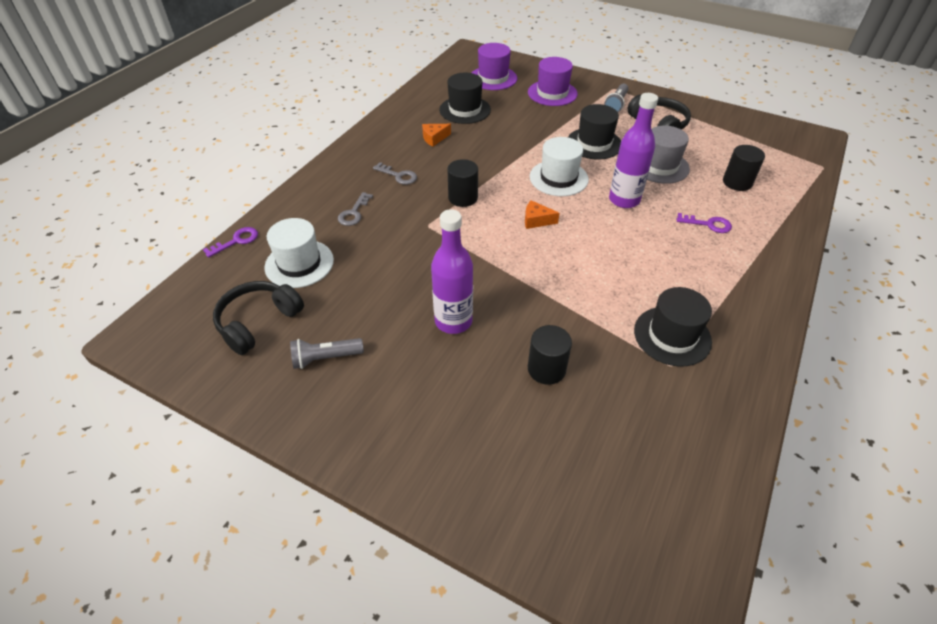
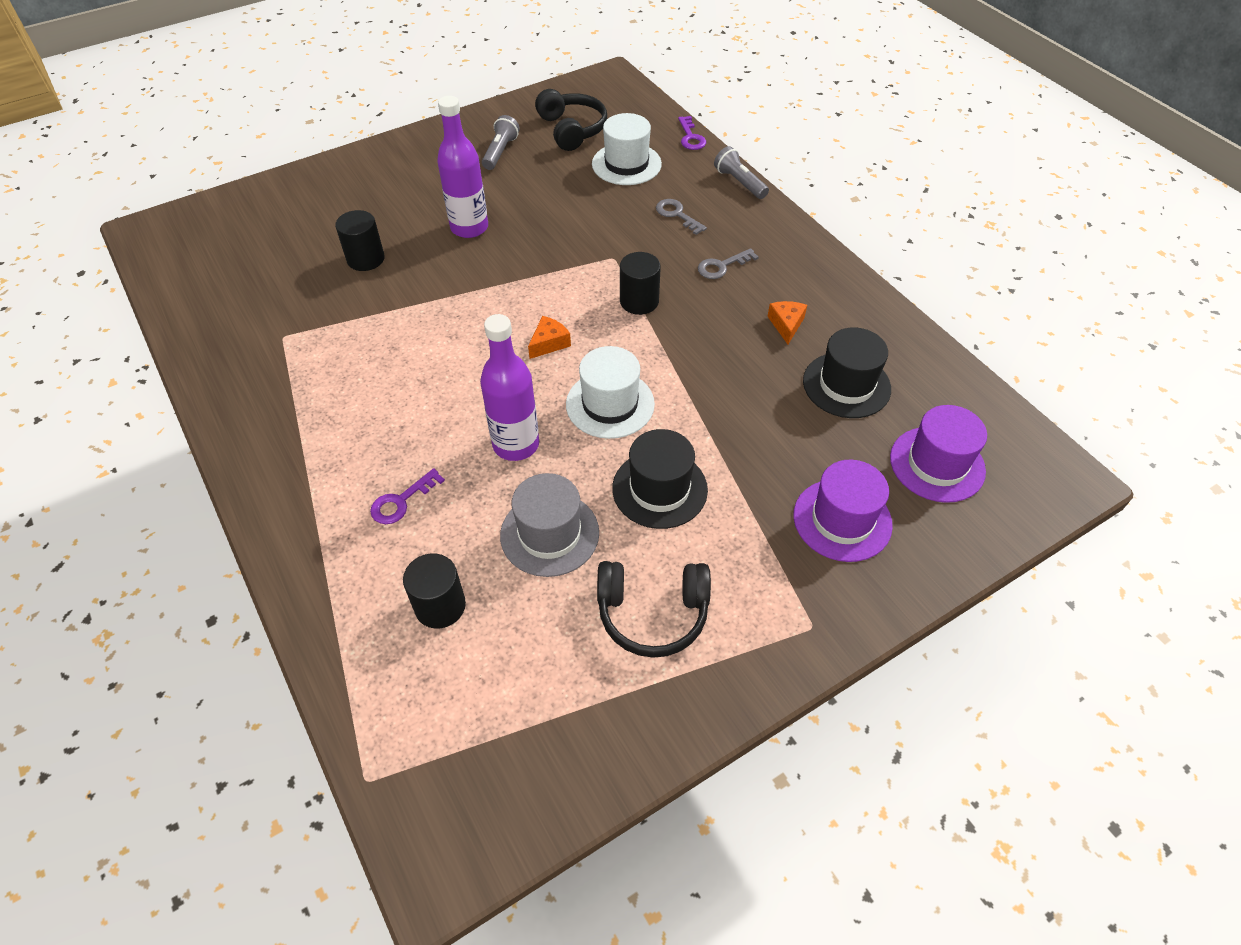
camera: 120 degrees right, 5 degrees up
grey flashlight [604,84,629,112] -> grey flashlight moved to [714,146,769,199]
black hat [634,287,712,367] -> none

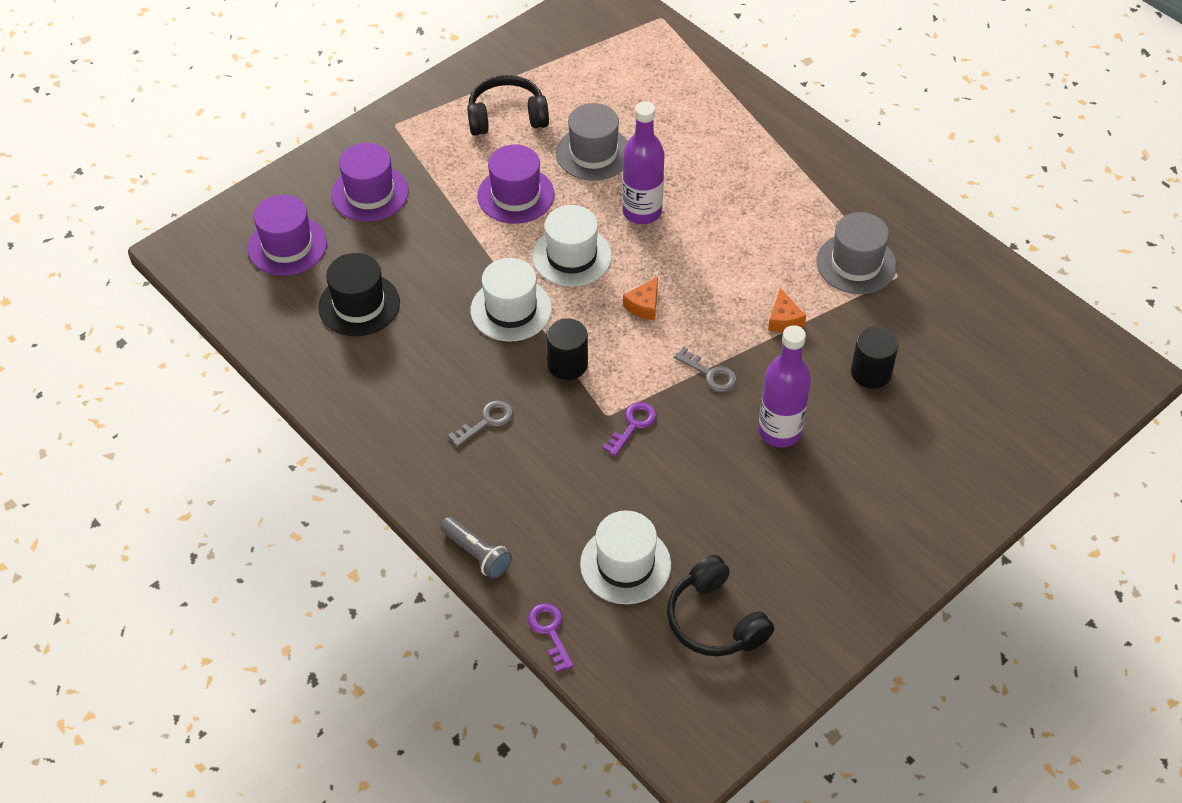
camera: 170 degrees right, 0 degrees up
purple key [370,468,445,524] -> purple key moved to [602,402,657,456]
black cylinder [403,553,466,628] -> none
grey flashlight [482,115,520,170] -> none
black hat [612,429,708,529] -> purple hat [477,145,554,224]
grey key [656,199,707,235] -> grey key moved to [674,347,737,392]
orange cheese [767,301,807,344] -> orange cheese moved to [768,288,806,332]
none -> white hat [471,258,552,342]
none -> grey hat [816,212,897,294]

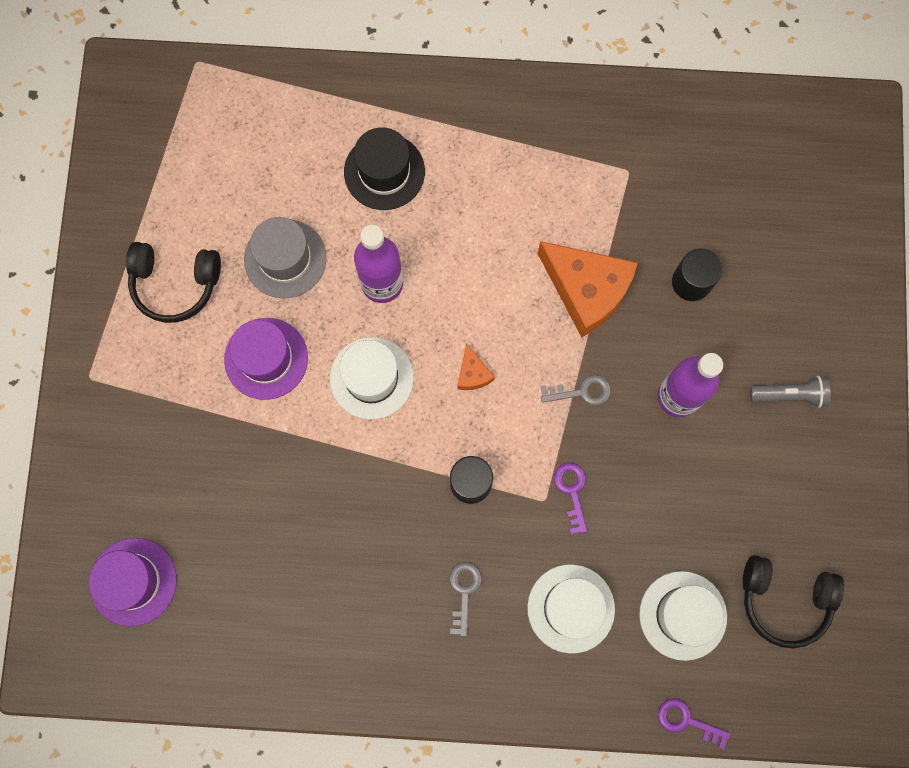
camera: 45 degrees left, 25 degrees up
black hat [318,253,400,336] -> black hat moved to [344,127,425,210]
purple hat [331,143,409,222] -> none
grey flashlight [440,516,512,579] -> grey flashlight moved to [750,376,831,408]
black headphones [467,75,549,136] -> black headphones turned 120 degrees counterclockwise [126,242,221,323]
white hat [471,258,552,342] -> white hat moved to [527,564,615,654]
orange cheese [768,288,806,332] -> orange cheese [537,241,638,337], size x2.24
grey hat [816,212,897,294] -> none

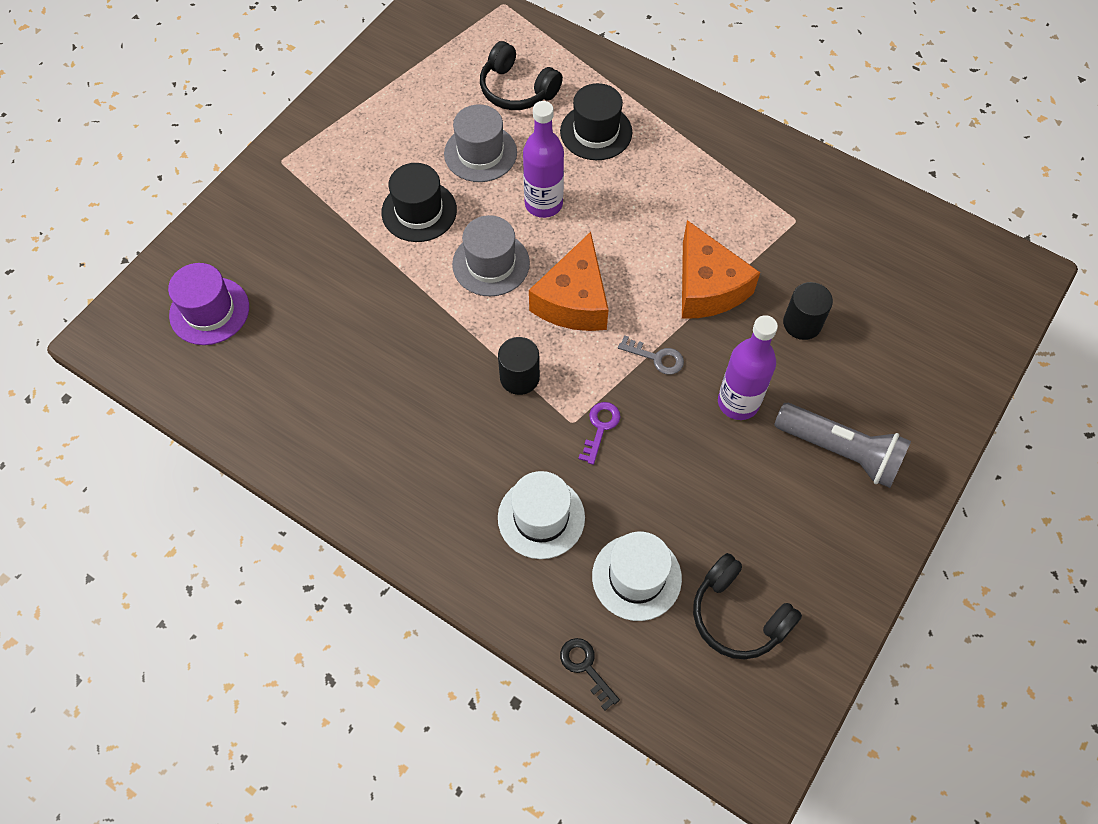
camera: 30 degrees right, 15 degrees down
black headphones [126,242,221,323] -> black headphones moved to [480,41,563,110]
purple hat [224,318,308,400] -> black hat [381,163,457,242]
white hat [330,337,414,420] -> grey hat [452,215,530,296]
grey key [449,562,482,637] -> none
orange cheese [457,344,495,390] -> orange cheese [529,232,609,331], size x2.24
purple key [658,699,731,749] -> black key [560,638,620,710]
grey flashlight [750,376,831,408] -> grey flashlight [774,403,911,488], size x1.69

